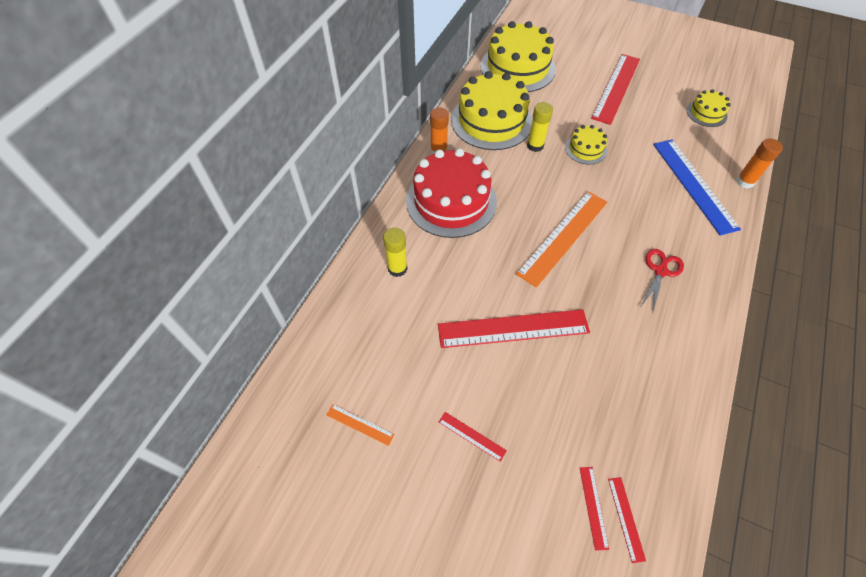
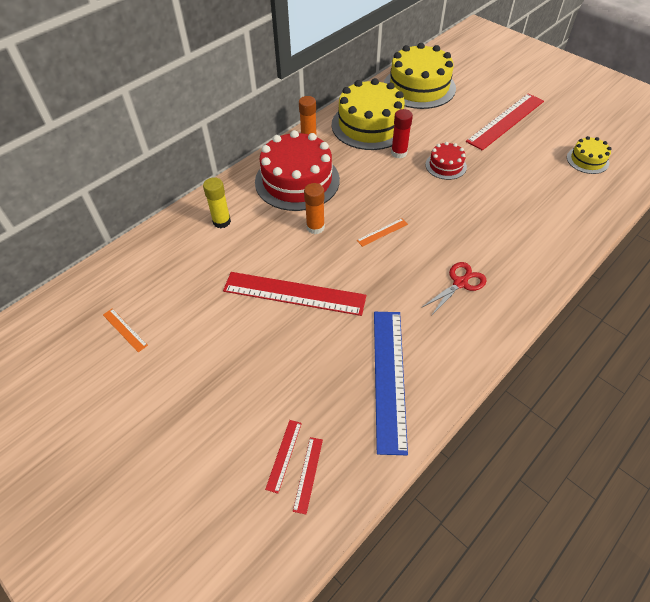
camera: 20 degrees right, 5 degrees down
red ruler [439,412,507,462] -> none
orange ruler [516,191,607,288] -> orange ruler [357,218,408,247], size x0.43
yellow glue stick [527,102,553,152] -> red glue stick [391,109,413,158]
yellow cake [565,125,607,165] -> red cake [426,142,467,180]
blue ruler [653,140,741,236] -> blue ruler moved to [374,312,408,455]
orange glue stick [736,138,783,188] -> orange glue stick moved to [304,183,325,234]

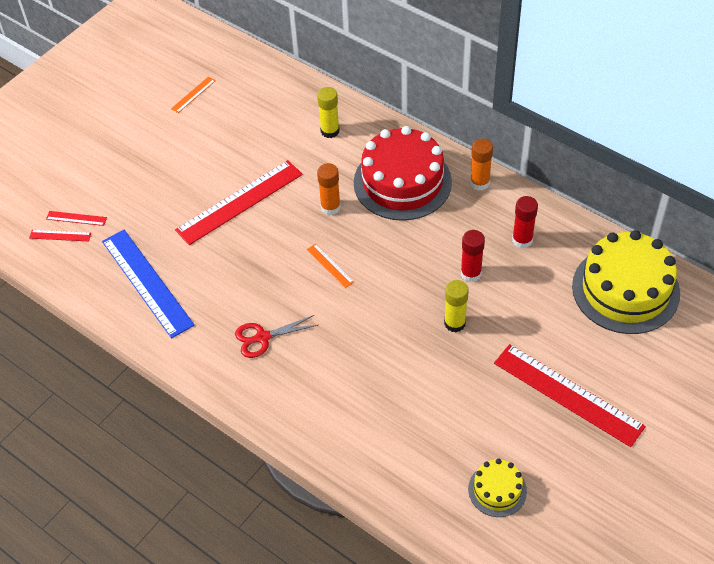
camera: 85 degrees right, 0 degrees up
red ruler [223,272,366,316] -> red ruler turned 45 degrees clockwise [175,160,303,245]
yellow cake [332,78,405,150] -> red glue stick [512,196,538,248]
blue ruler [374,312,408,455] -> blue ruler turned 60 degrees clockwise [102,230,195,338]
red scissors [421,262,487,316] -> red scissors turned 120 degrees clockwise [235,315,318,358]
red cake [426,142,467,180] -> yellow glue stick [444,280,469,332]

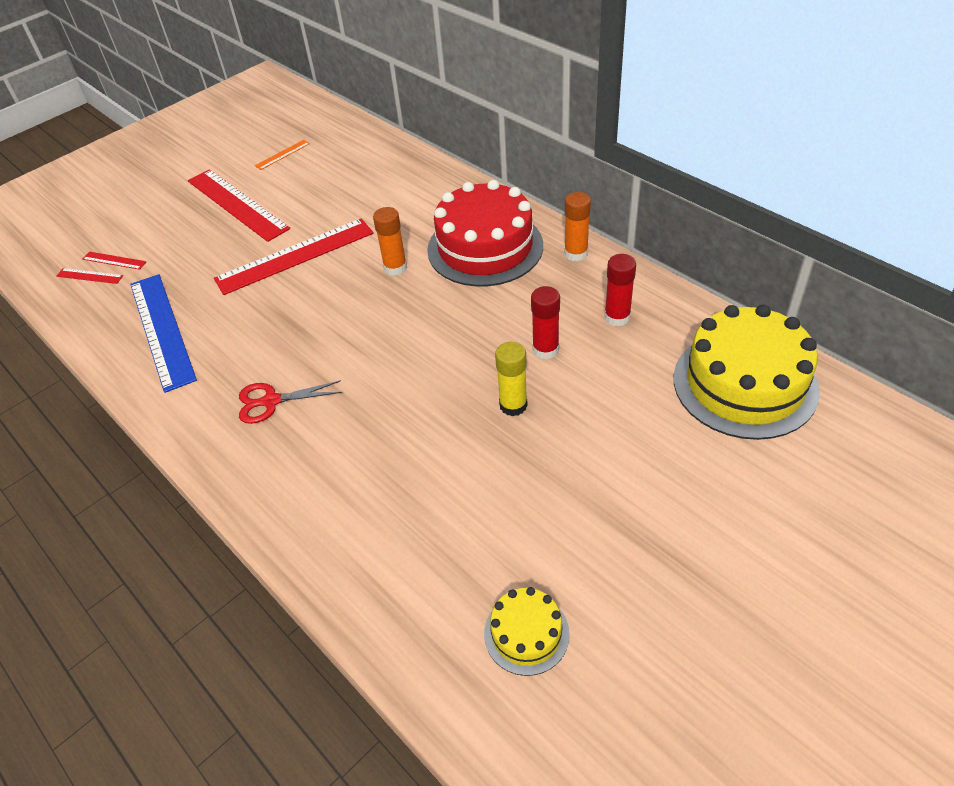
camera: 10 degrees right, 5 degrees down
orange ruler [307,244,354,288] -> none
yellow glue stick [317,87,340,138] -> none
red ruler [494,344,646,447] -> red ruler moved to [188,169,290,242]

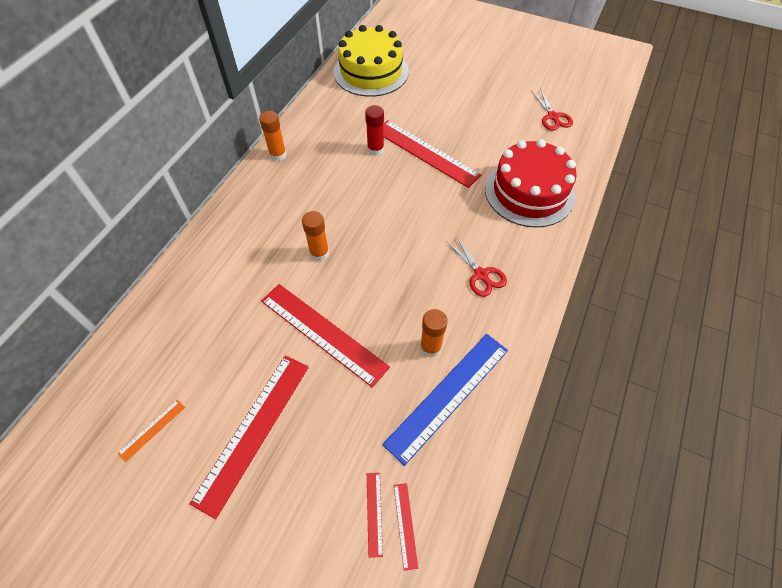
camera: 115 degrees left, 10 degrees up
orange ruler [255,140,310,170] -> orange ruler turned 75 degrees counterclockwise [117,400,185,462]
red cake [427,180,543,287] -> red cake moved to [485,139,577,228]
yellow cake [484,587,570,676] -> red scissors [531,88,573,131]
yellow glue stick [495,342,527,416] -> red ruler [384,120,481,188]
red glue stick [604,254,636,326] -> none
none -> orange glue stick [420,309,447,357]

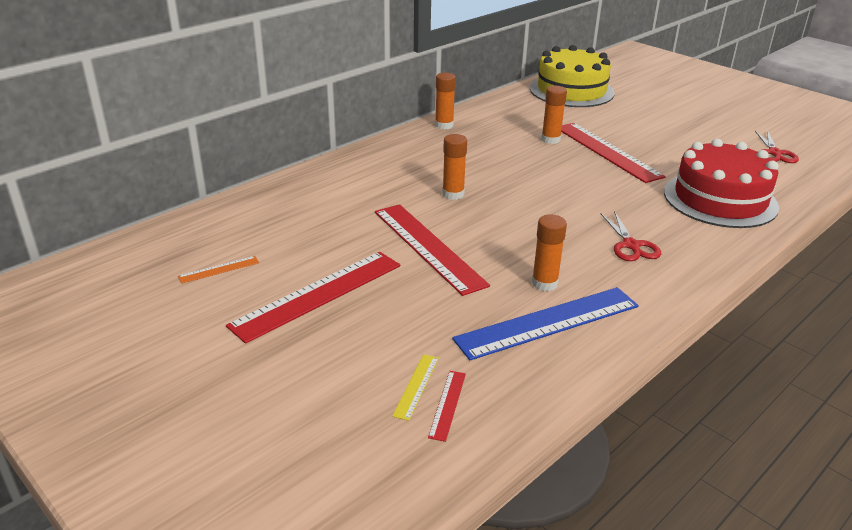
camera: 20 degrees right, 25 degrees down
red glue stick [365,105,384,156] -> orange glue stick [541,86,567,144]
red ruler [367,473,383,558] -> yellow ruler [392,354,439,421]

